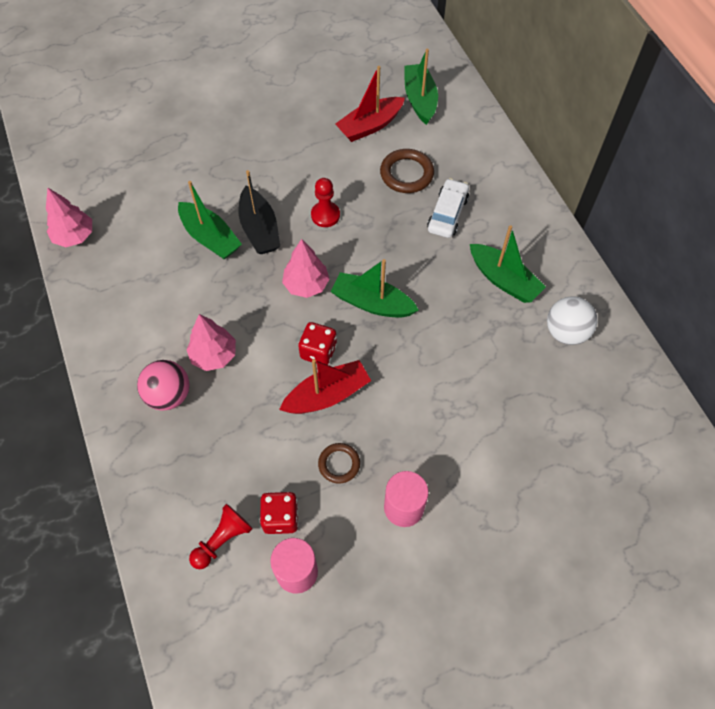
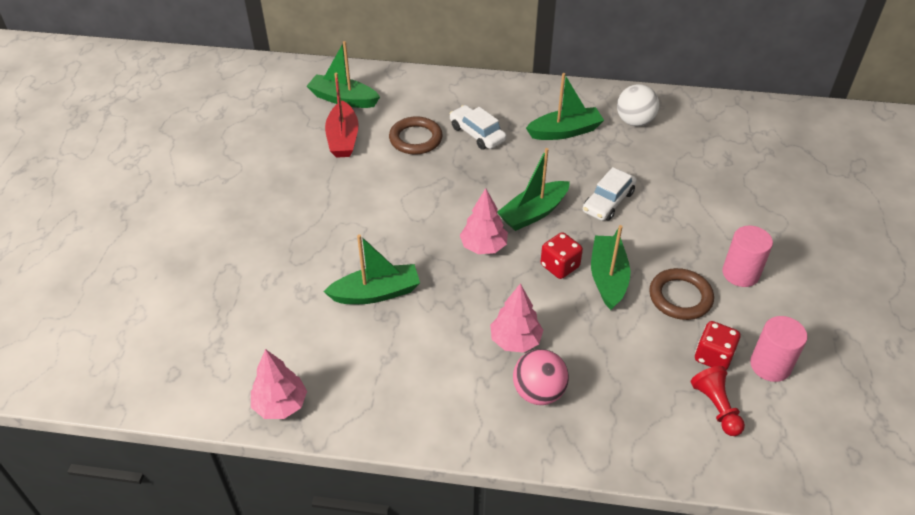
camera: 60 degrees left, 15 degrees down
black boat [239,170,280,254] -> none
red boat [279,359,371,414] -> green boat [591,225,630,310]
red pawn [311,178,340,227] -> none
brown ring [318,443,360,484] -> brown ring [649,268,714,320], size x1.57
none -> white car [583,167,637,221]

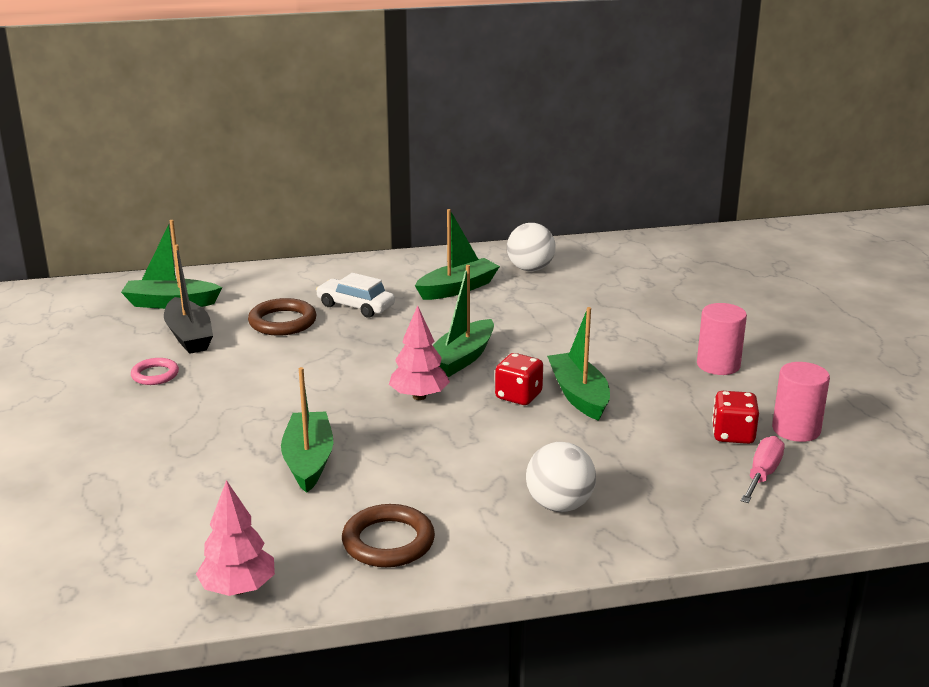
camera: 20 degrees left, 20 degrees down
green boat [324,234,420,304] -> green boat turned 60 degrees counterclockwise [281,367,333,493]
red boat [325,73,359,158] -> black boat [164,245,213,354]
pink tree [490,283,543,353] -> none
pink ball [513,349,569,405] -> white ball [526,442,596,512]
white car [583,167,637,221] -> none
brown ring [649,268,714,320] -> brown ring moved to [342,504,435,567]
red pawn [691,366,745,436] -> pink screwdriver [741,436,785,503]
none -> pink ring [131,358,179,385]

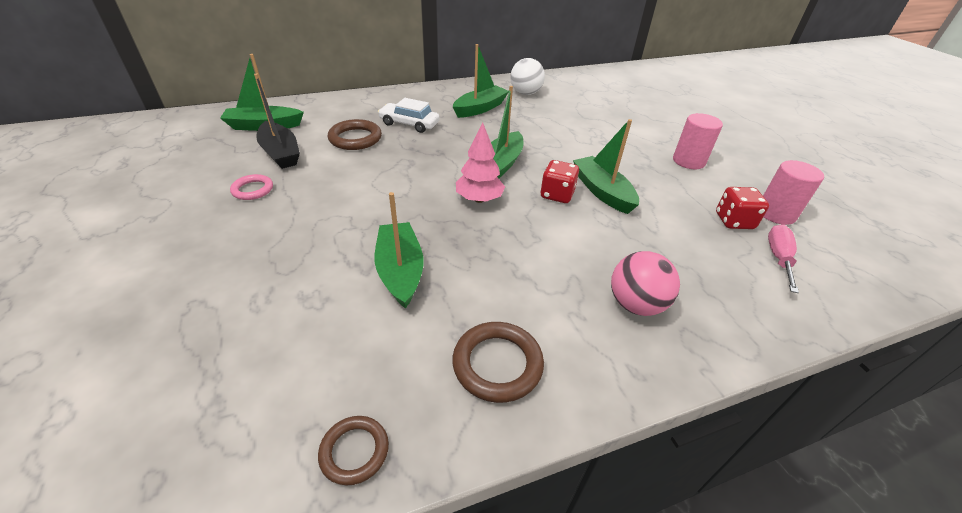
camera: 10 degrees left, 15 degrees up
pink tree [196,480,275,596] -> brown ring [318,416,389,485]
white ball [526,442,596,512] -> pink ball [611,251,680,316]

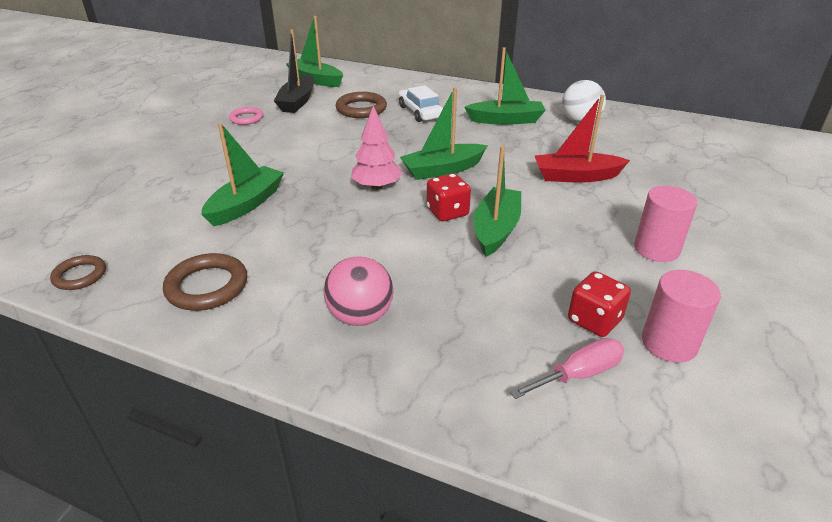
camera: 45 degrees right, 5 degrees down
none -> red boat [535,94,630,183]

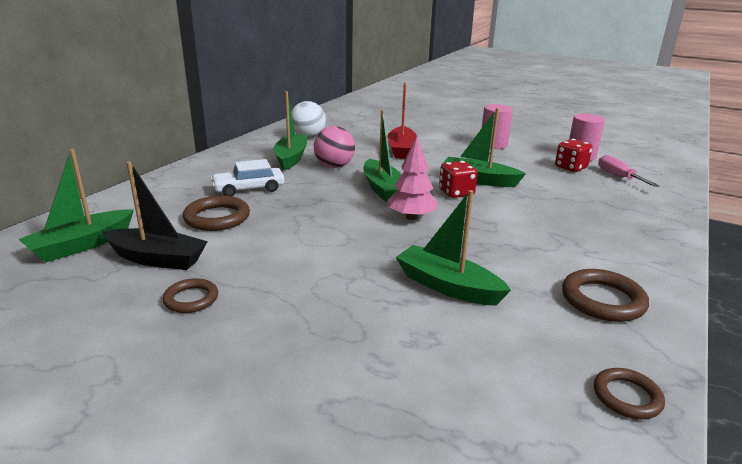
camera: 85 degrees left, 10 degrees down
pink ring [229,107,263,125] -> brown ring [163,278,218,313]
pink ball [323,256,393,326] -> pink ball moved to [314,126,355,168]

